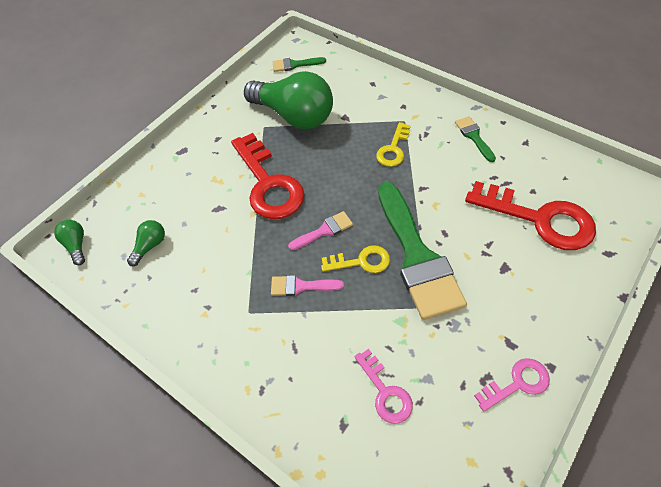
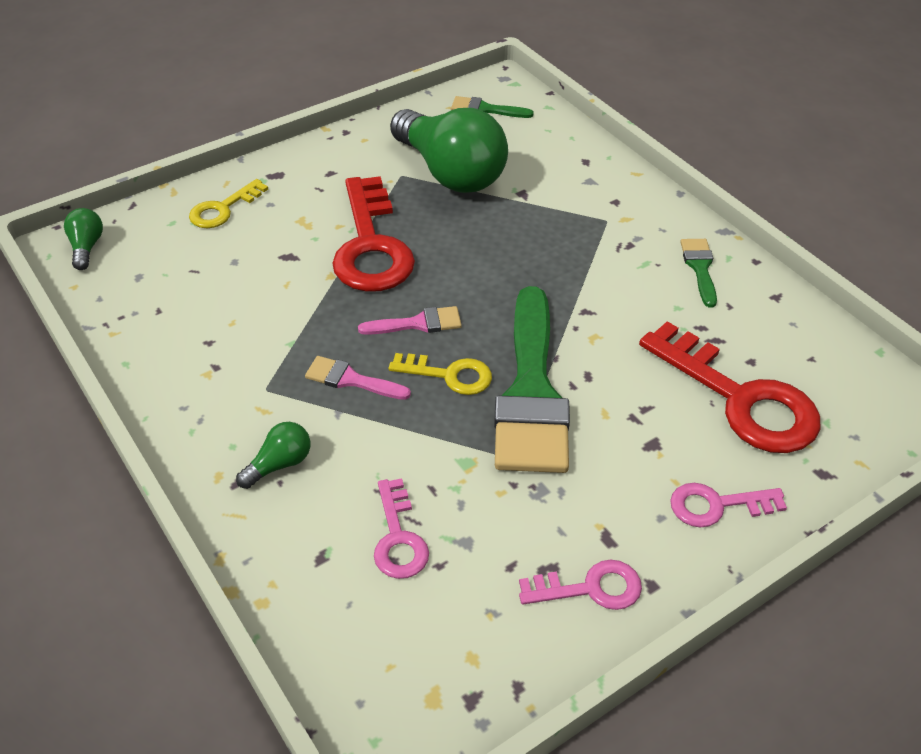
camera: 15 degrees right, 10 degrees down
green light bulb [127,220,165,266] -> green light bulb moved to [236,422,310,489]
yellow key [376,122,411,167] -> yellow key moved to [189,179,268,228]
none -> pink key [670,483,787,528]

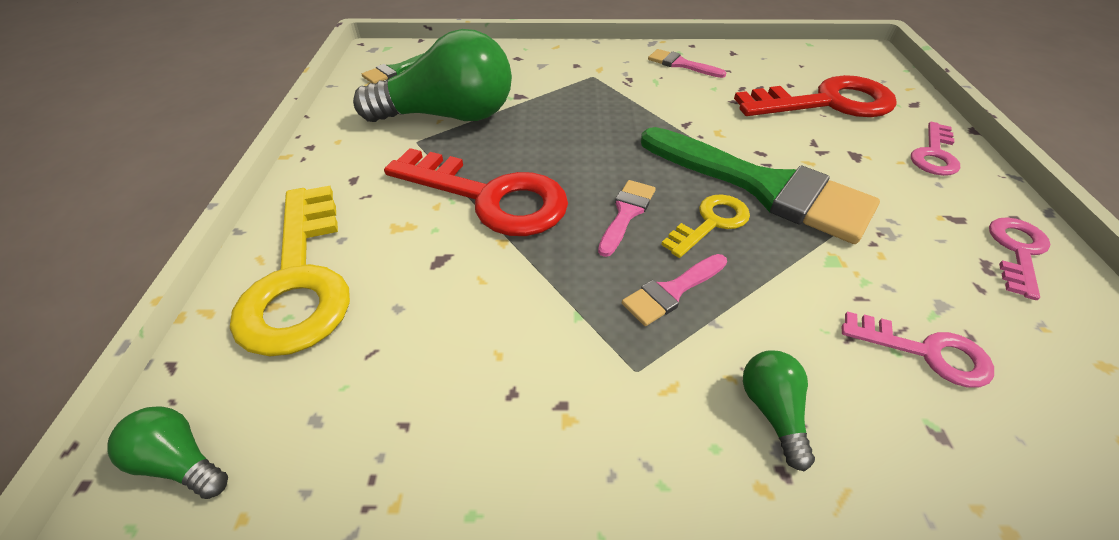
camera: 55 degrees left, 0 degrees up
yellow key [189,179,268,228] -> yellow key [230,186,350,357], size x1.89
green brush [680,239,717,308] -> pink brush [648,49,726,78]

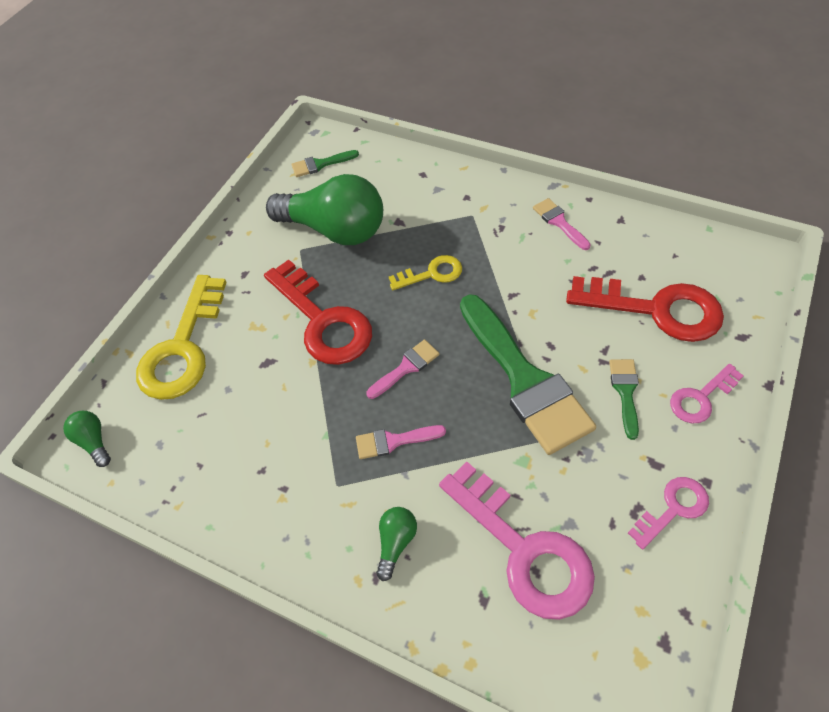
camera: 30 degrees right, 10 degrees up
yellow key [661,194,750,258] -> yellow key moved to [389,255,462,290]
pink key [842,311,994,387] -> pink key [439,462,595,620], size x1.89
none -> green brush [609,359,639,440]

